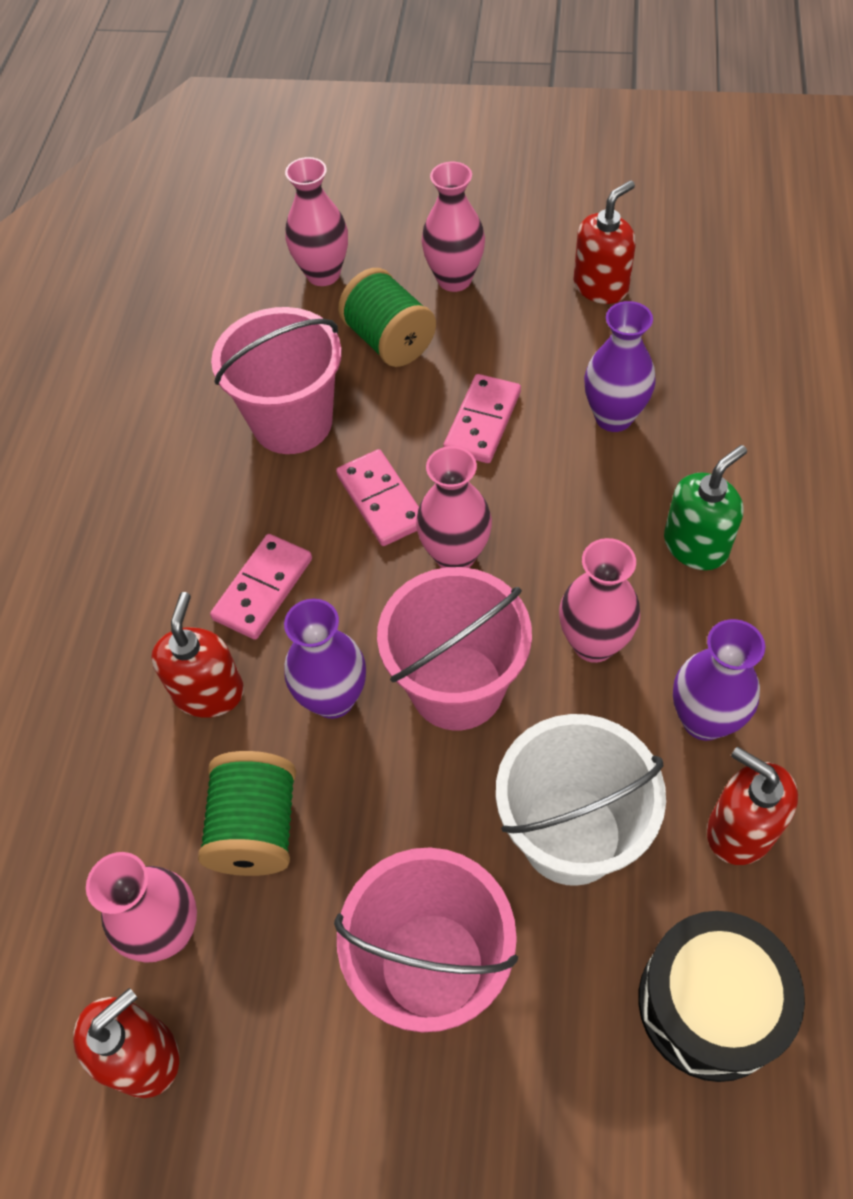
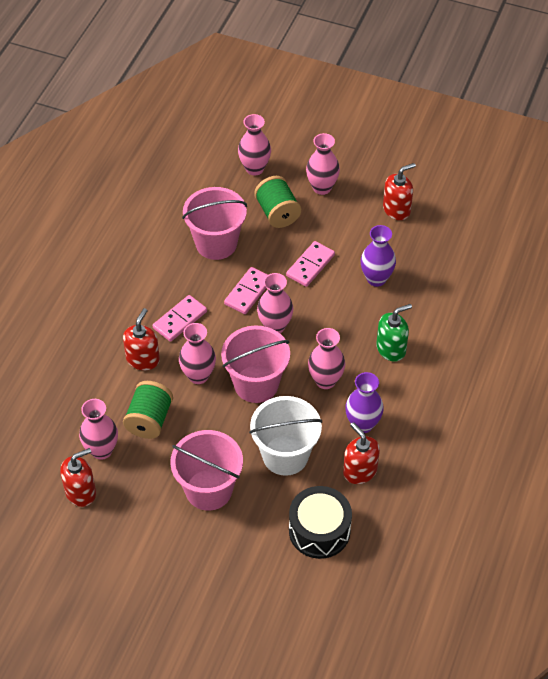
camera: 10 degrees right, 5 degrees down
purple vase [284,599,366,719] -> pink vase [179,323,216,384]
pink domino [336,449,419,546] -> pink domino turned 45 degrees clockwise [224,267,268,314]

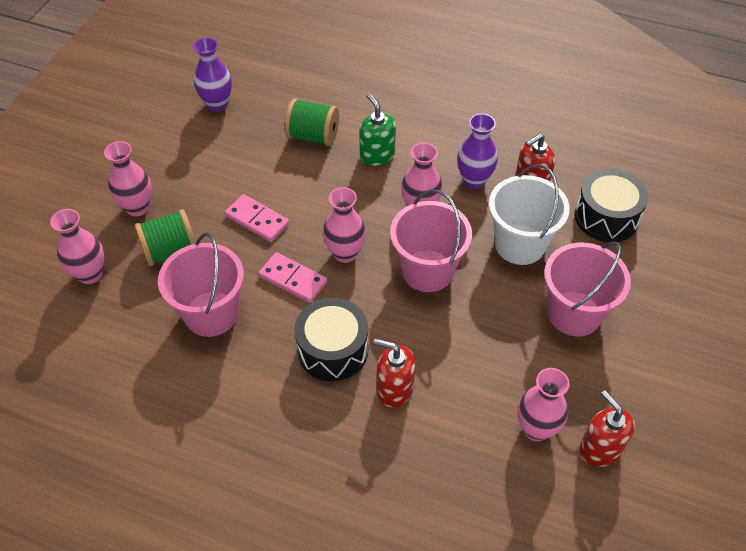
camera: 90 degrees left, 0 degrees up
green spool [123,381,173,439] -> green spool moved to [285,98,339,146]
pink domino [153,295,207,342] -> black drum [294,298,368,381]
pink vase [179,323,216,384] -> none
purple vase [361,225,396,287] -> purple vase moved to [193,37,232,112]
red soap dispenser [383,163,416,220] -> none

